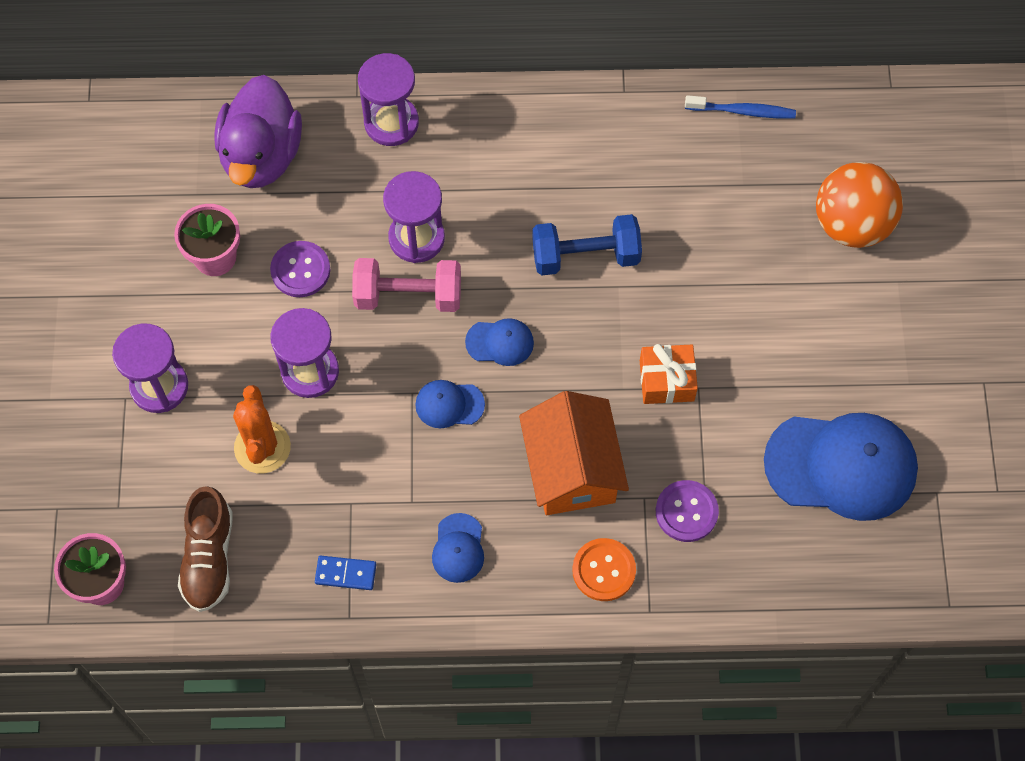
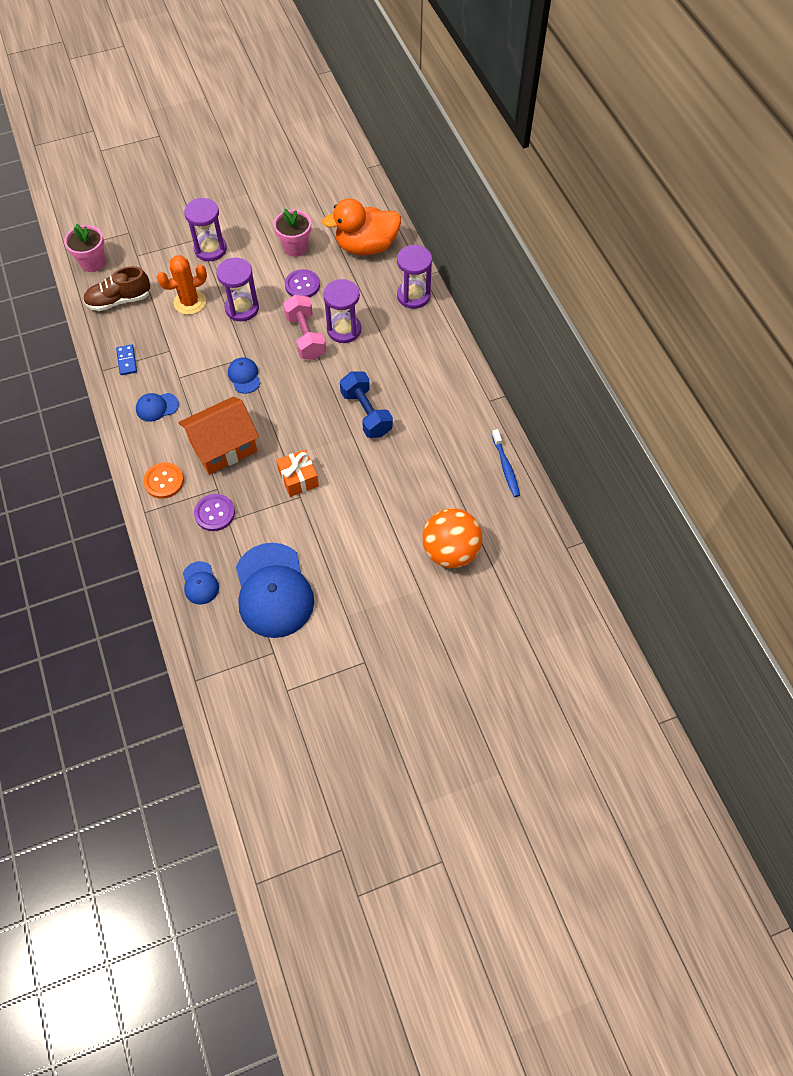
camera: 70 degrees right, 5 degrees down
purple duck [214,75,302,188] -> orange duck [322,198,401,255]
blue cap [465,318,534,366] -> blue cap moved to [183,561,219,605]

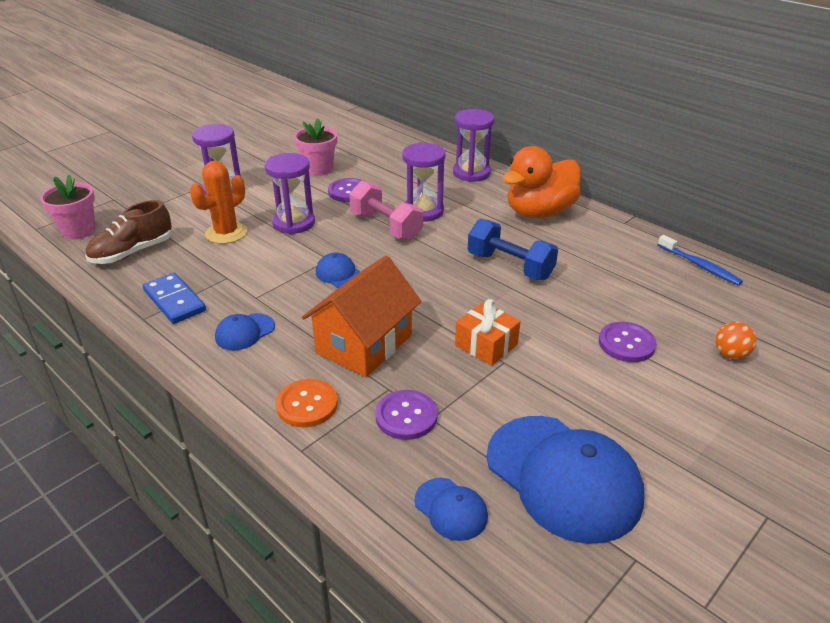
camera: 25 degrees left, 25 degrees down
blue domino [116,344,137,375] -> blue domino [143,273,206,324], size x1.52
orange duck [322,198,401,255] -> orange duck moved to [502,146,581,218]
orange ball [422,508,482,568] -> orange ball [715,322,757,359], size x0.46
none -> purple button [599,322,656,362]

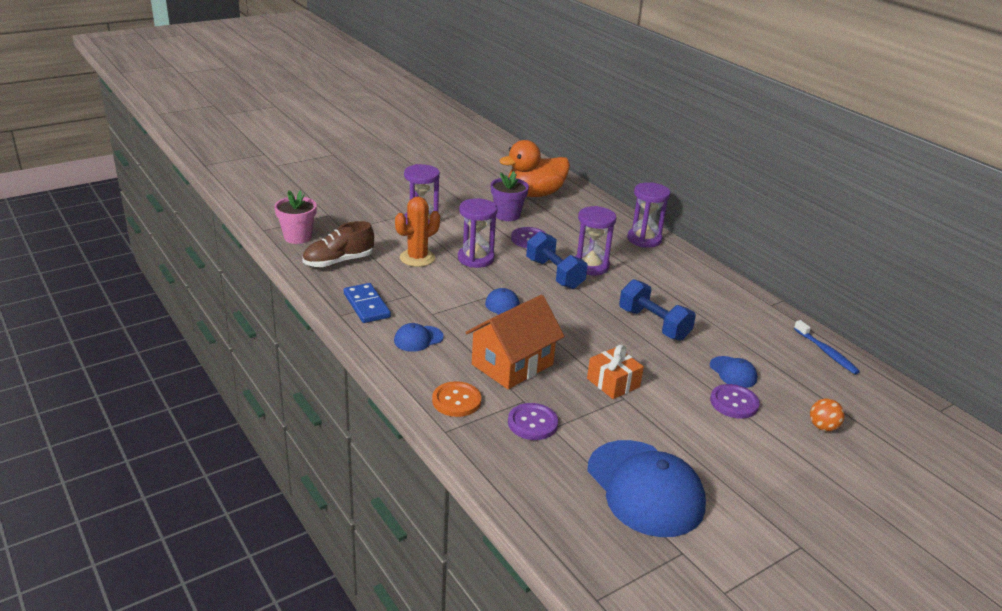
camera: 10 degrees right, 5 degrees down
pink flower pot [294,118,337,176] -> purple flower pot [491,171,529,221]
pink dumbbell [349,181,423,241] -> blue dumbbell [526,231,588,289]
blue cap [414,478,488,541] -> blue cap moved to [710,356,757,388]
orange duck [502,146,581,218] -> orange duck moved to [499,140,570,197]

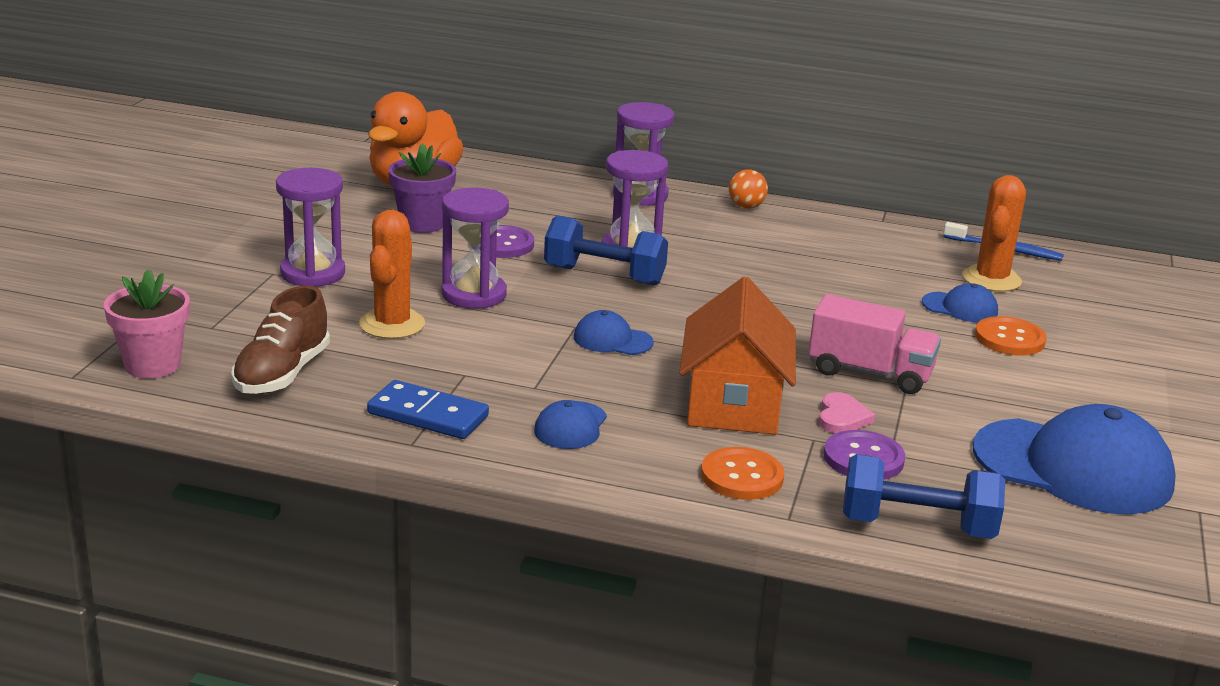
camera: 40 degrees left, 5 degrees down
orange gift [587,345,644,399] -> pink truck [808,294,941,394]
blue dumbbell [619,279,696,341] -> blue dumbbell moved to [843,454,1005,539]
purple button [710,384,760,419] -> orange button [975,316,1047,356]
orange ball [810,399,845,431] -> orange ball moved to [729,169,768,209]
none -> pink heart [819,392,875,433]
none -> orange cactus [962,175,1026,292]

